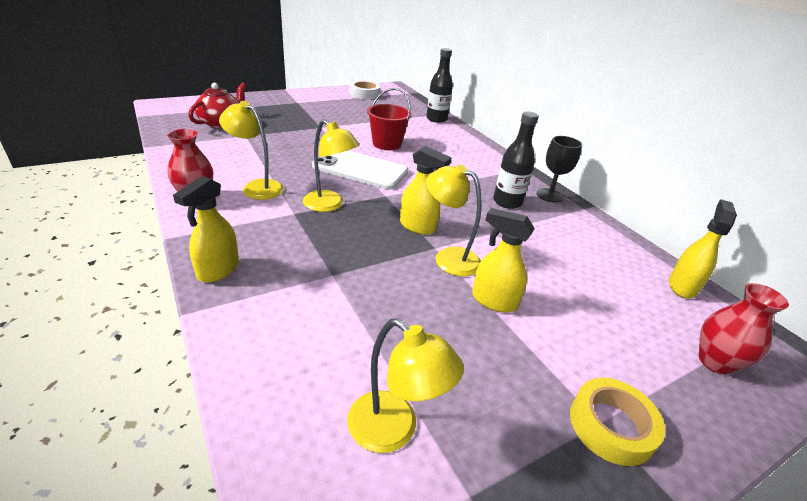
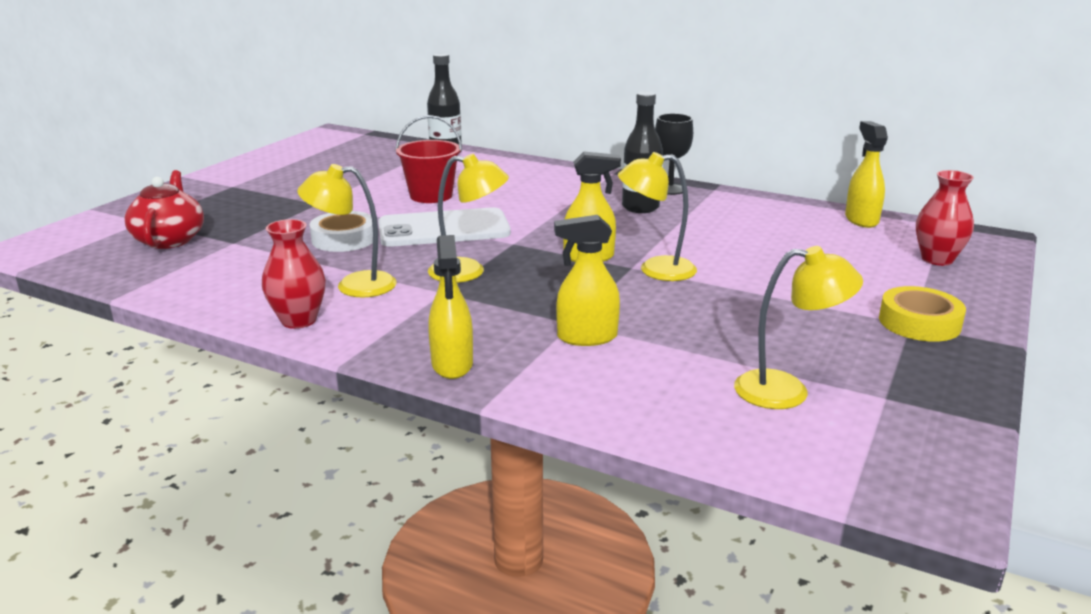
camera: 30 degrees left, 10 degrees down
white tape [349,80,381,99] -> white tape moved to [310,211,373,252]
yellow spray bottle [472,208,535,313] -> yellow spray bottle moved to [554,215,620,346]

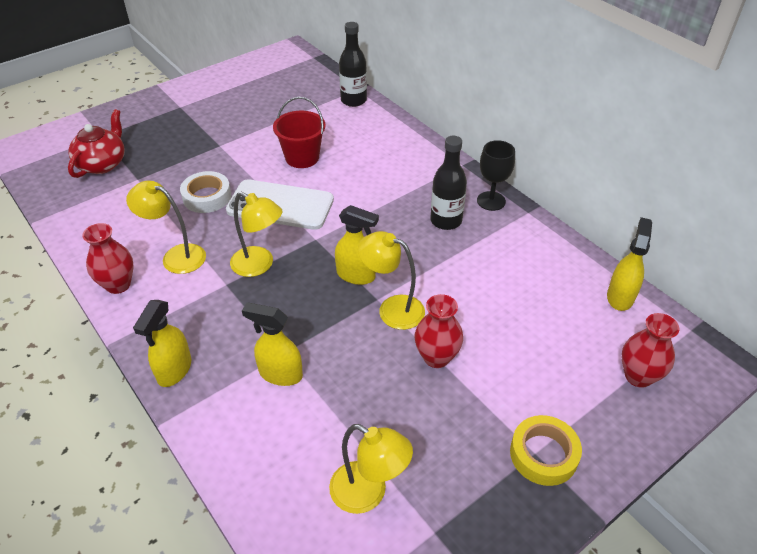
camera: 25 degrees right, 20 degrees up
none -> red vase [414,294,463,368]

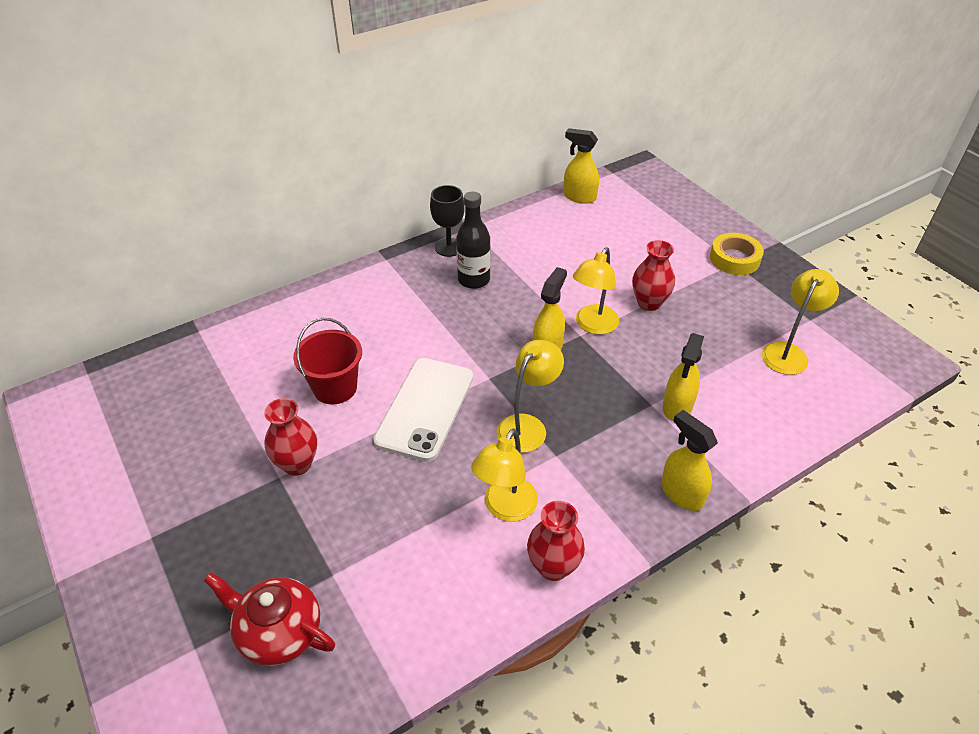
camera: 85 degrees left, 0 degrees up
yellow spray bottle [133,300,191,387] -> yellow spray bottle turned 150 degrees counterclockwise [661,410,718,511]
white tape [180,171,231,213] -> none
black bottle [339,22,367,107] -> none
red vase [622,313,679,388] -> red vase moved to [264,398,317,476]

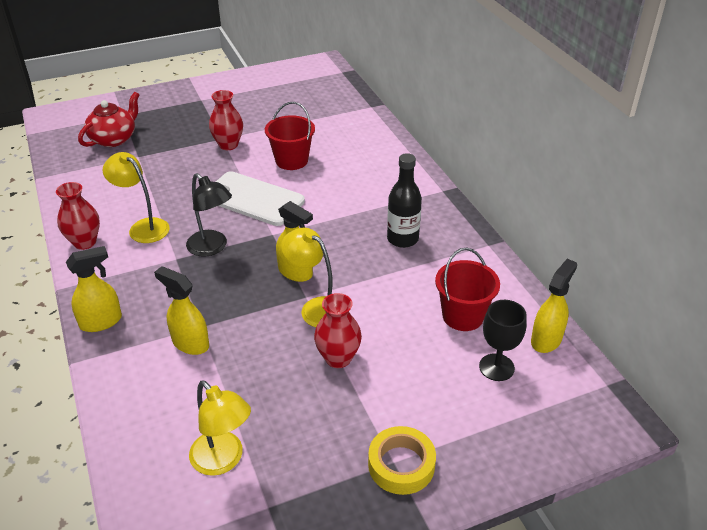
camera: 100 degrees right, 5 degrees down
black goblet [430,185,465,257] -> black goblet moved to [479,300,527,381]
yellow lamp [497,340,564,453] -> black lamp [186,173,232,257]
none -> red bucket [435,248,500,331]

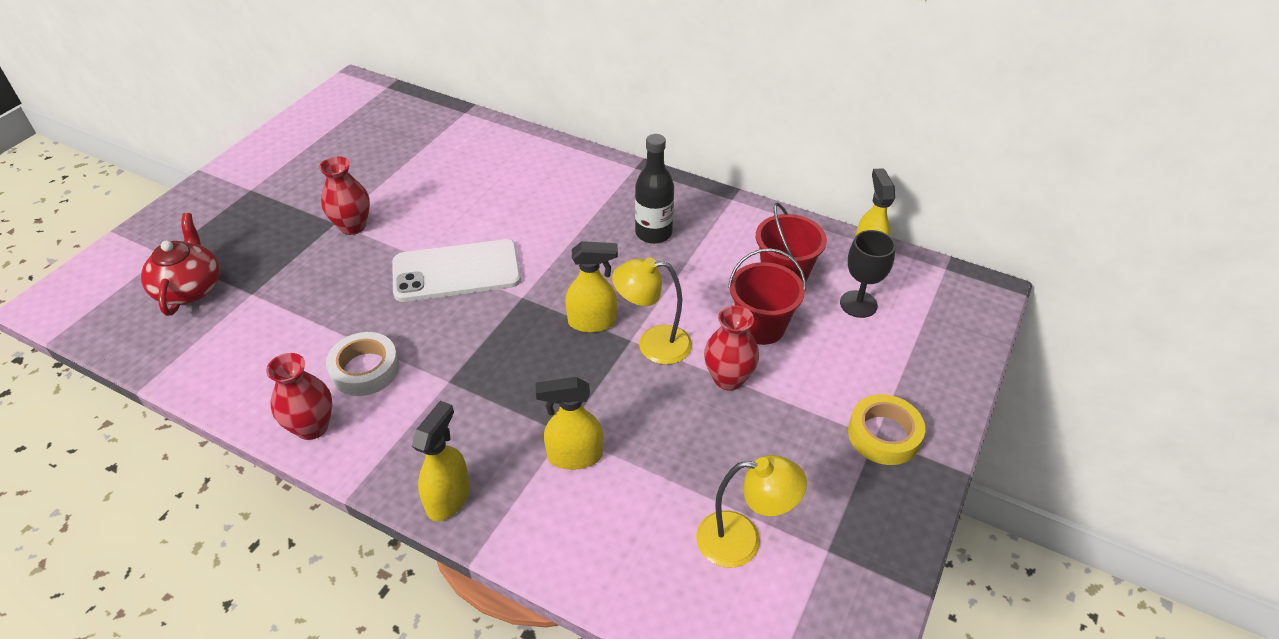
camera: 40 degrees left, 5 degrees up
yellow lamp [103,152,170,243] -> white tape [326,332,400,396]
black lamp [186,173,232,257] -> none
red bucket [265,102,315,170] -> red bucket moved to [728,248,806,345]

